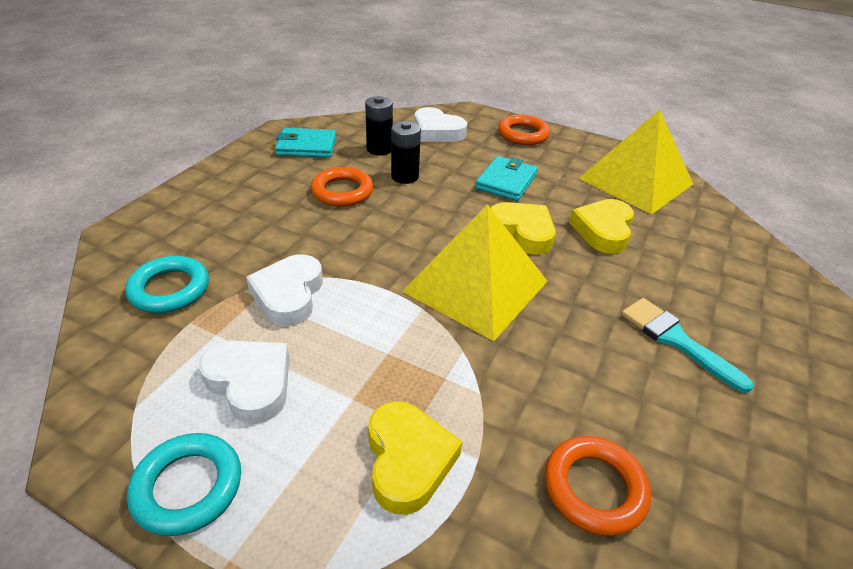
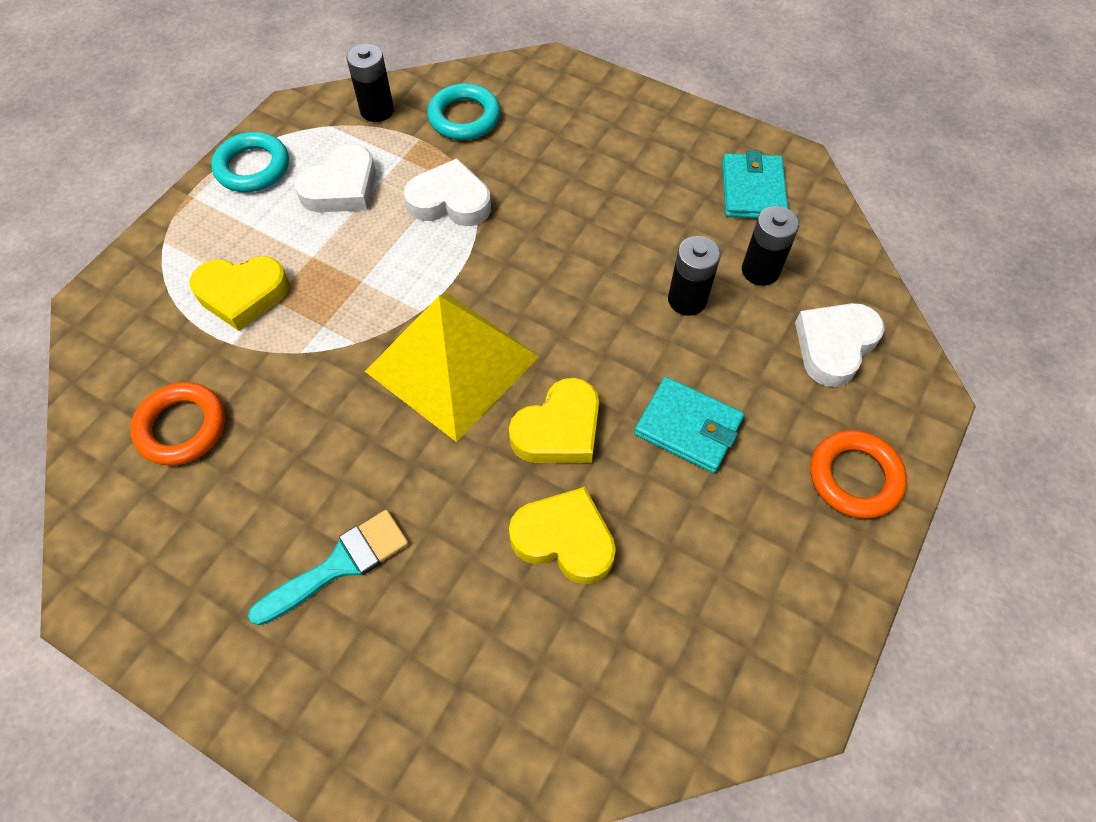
camera: 95 degrees right, 20 degrees up
orange ring [311,167,373,207] -> none
yellow pyramid [578,110,693,214] -> none
none -> black battery [346,43,394,122]

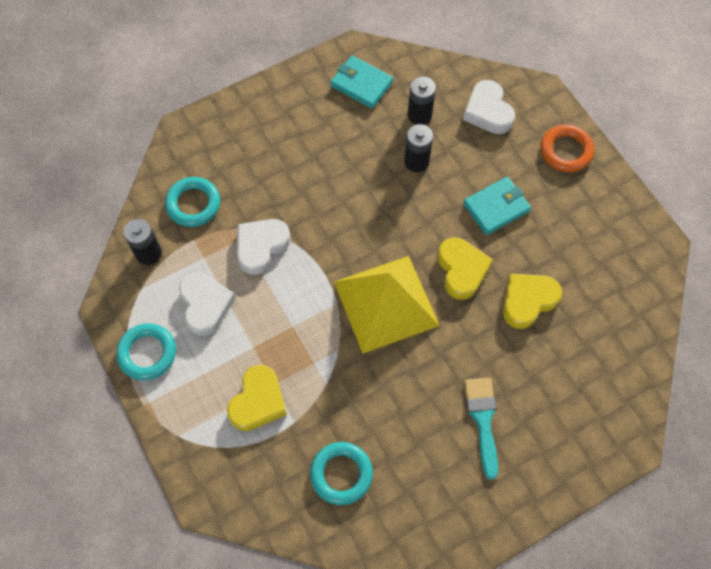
camera: 60 degrees left, 5 degrees up
orange ring [130,382,225,466] -> turquoise ring [310,442,373,505]

